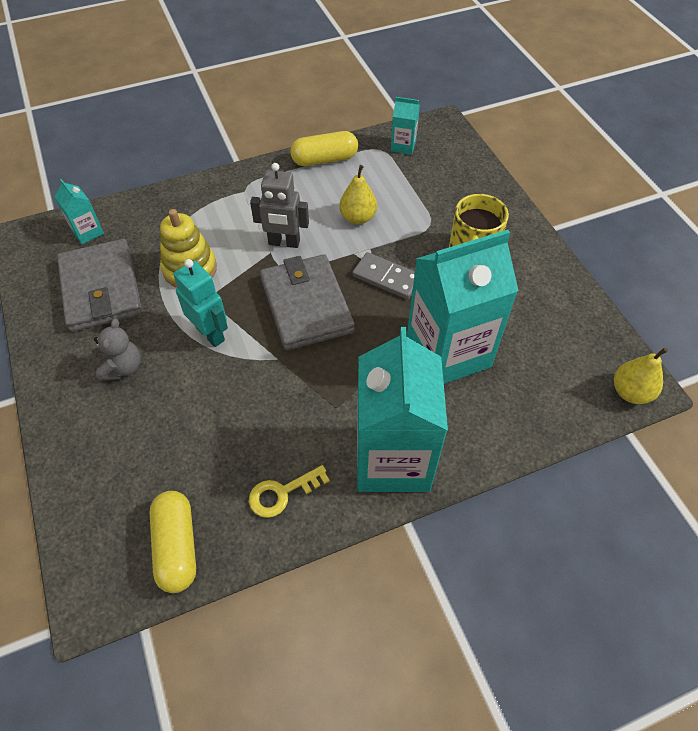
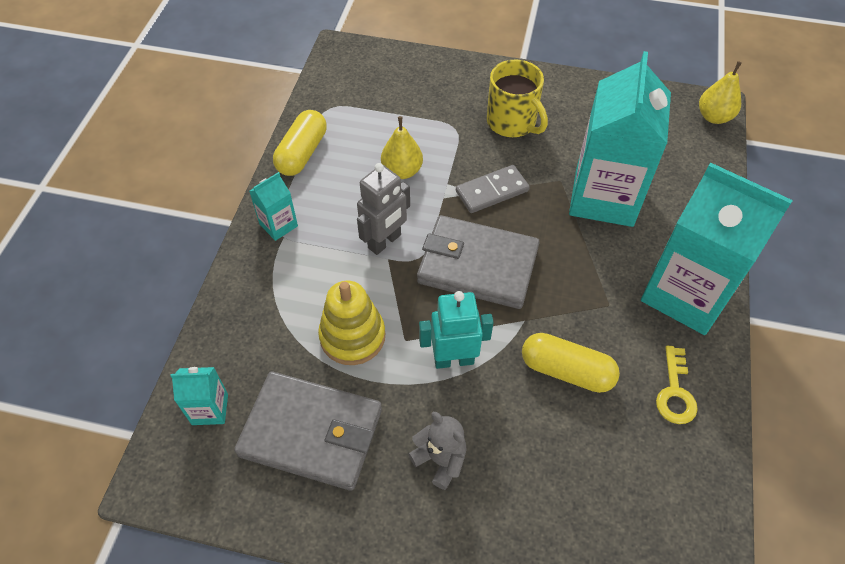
camera: 55 degrees left, 0 degrees up
yellow capsule [149,491,196,593] -> yellow capsule moved to [522,333,620,393]
turquoise carton [391,97,420,155] -> turquoise carton moved to [249,172,298,241]

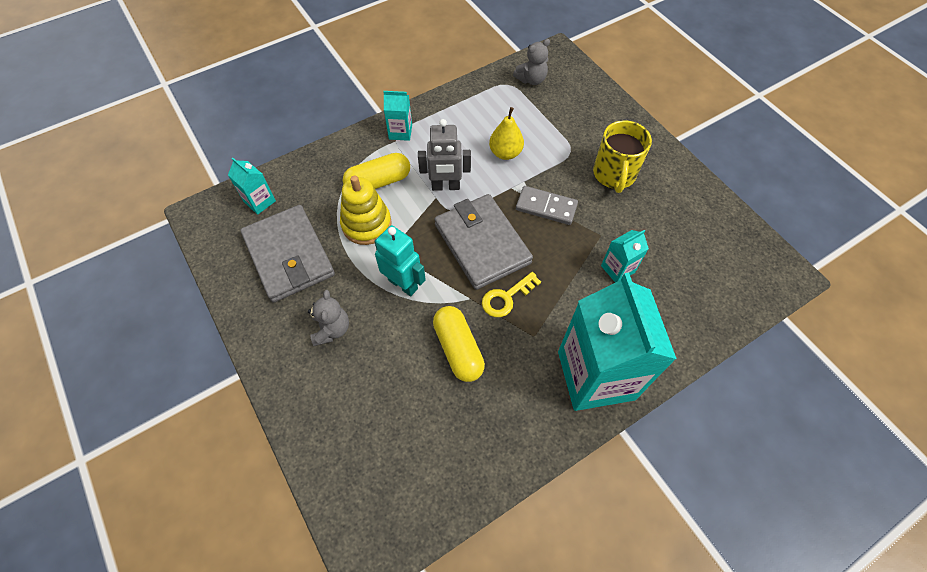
camera: 45 degrees right, 5 degrees up
yellow capsule [273,110,327,176] -> yellow capsule moved to [343,153,410,189]
turquoise carton [569,51,671,227] -> turquoise carton [601,230,649,283], size x0.43
yellow key [656,346,698,424] -> yellow key moved to [482,272,541,317]
yellow pear [699,61,742,124] -> none
none -> grey teddy bear [513,39,550,85]

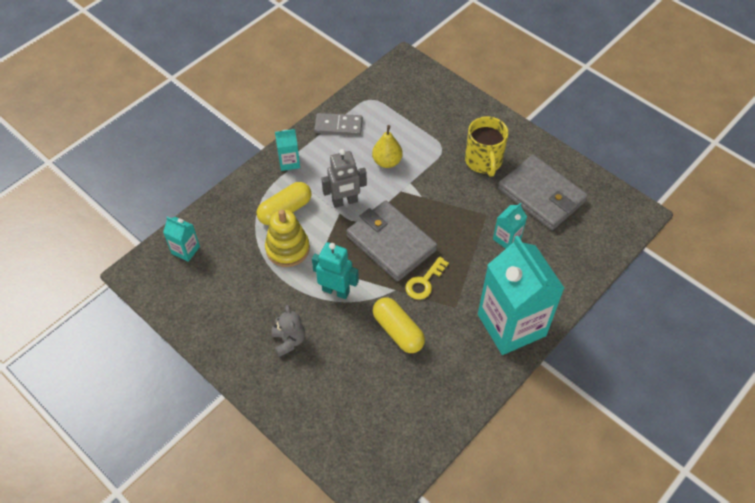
camera: 15 degrees left, 5 degrees down
grey wallet [241,205,335,303] -> grey wallet moved to [498,155,588,230]
grey teddy bear [513,39,550,85] -> none
grey domino [516,186,578,225] -> grey domino moved to [314,113,363,136]

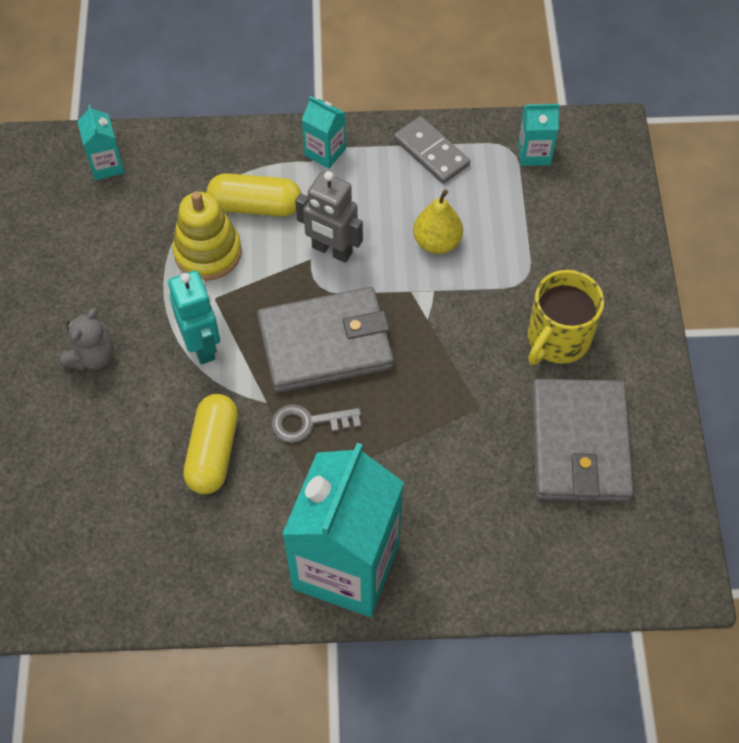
camera: 45 degrees right, 5 degrees up
grey wallet [346,200,437,282] -> grey wallet turned 75 degrees clockwise [257,287,394,393]
yellow key [405,256,449,300] -> grey key [271,404,361,443]
turquoise carton [493,203,527,249] -> turquoise carton moved to [518,104,560,166]

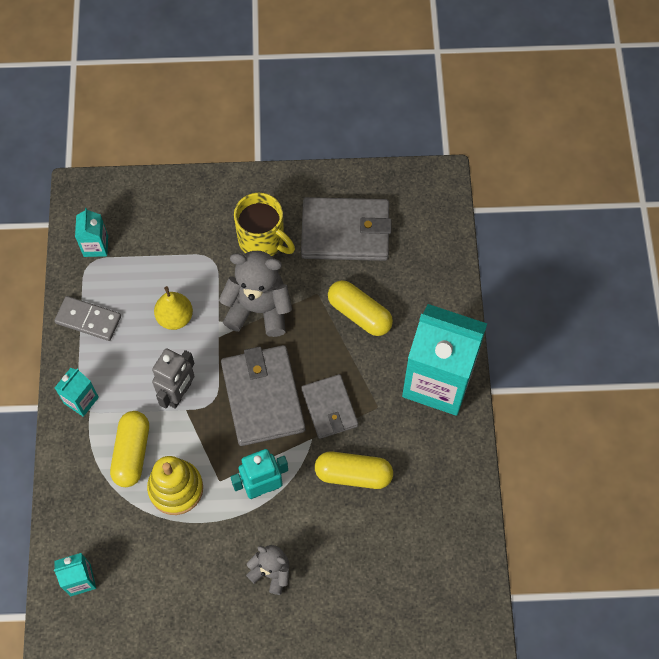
camera: 90 degrees left, 5 degrees up
grey key [271,404,361,443] -> grey wallet [301,374,358,439]
grey domino [394,116,470,184] -> grey domino turned 60 degrees clockwise [54,296,121,341]
none -> grey teddy bear [219,251,292,337]
none -> yellow capsule [328,280,393,336]

